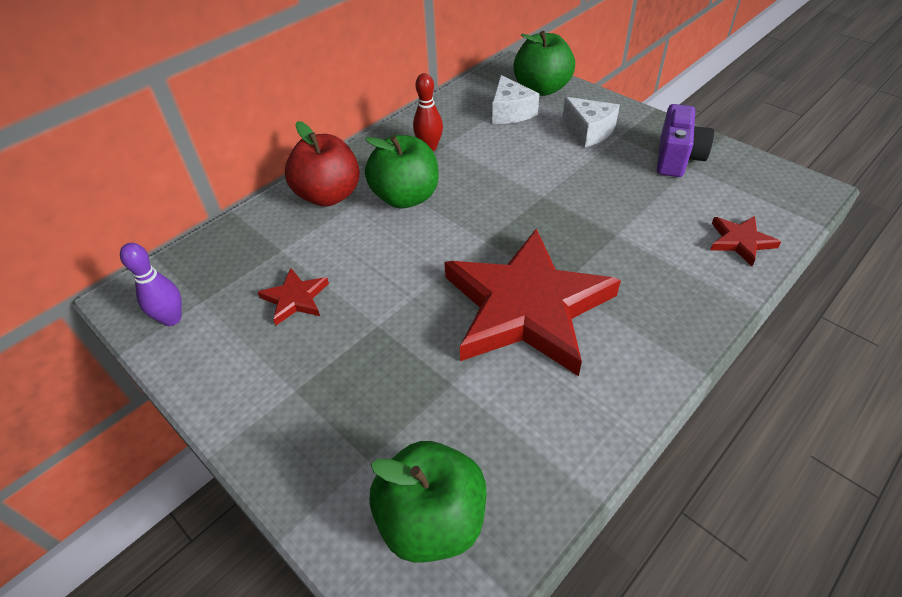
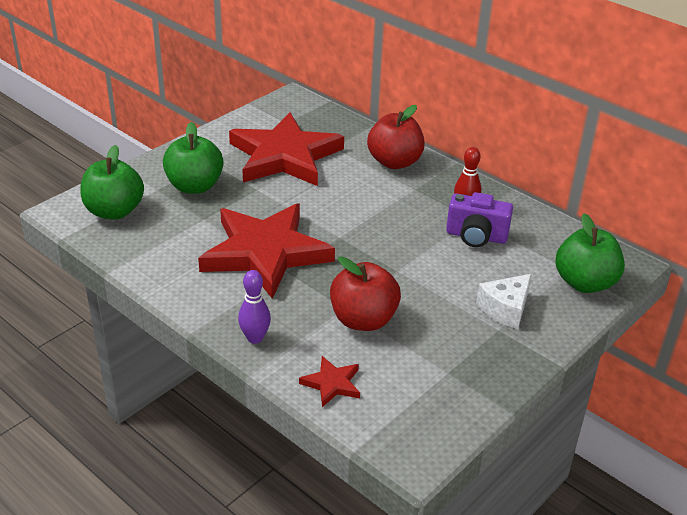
camera: 85 degrees right, 10 degrees down
purple bowling pin [120,243,182,326] -> purple bowling pin moved to [238,270,271,344]
red star [258,268,329,325] -> red star [229,112,344,186], size x2.45
green apple [365,135,439,208] -> green apple moved to [163,122,223,194]
white cheese [492,75,539,124] -> none
purple camera [657,104,714,177] -> purple camera moved to [446,192,513,247]
none -> red apple [330,256,401,331]

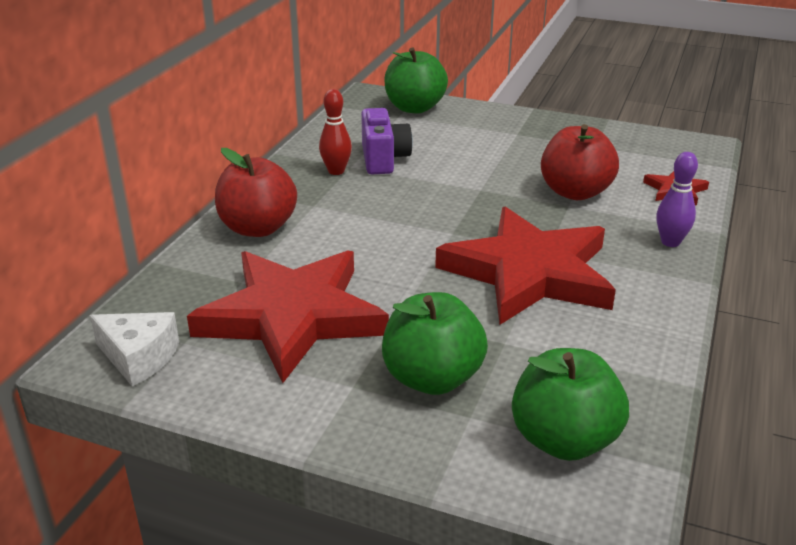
camera: 110 degrees left, 5 degrees down
white cheese [476,274,532,329] -> white cheese moved to [90,312,179,386]

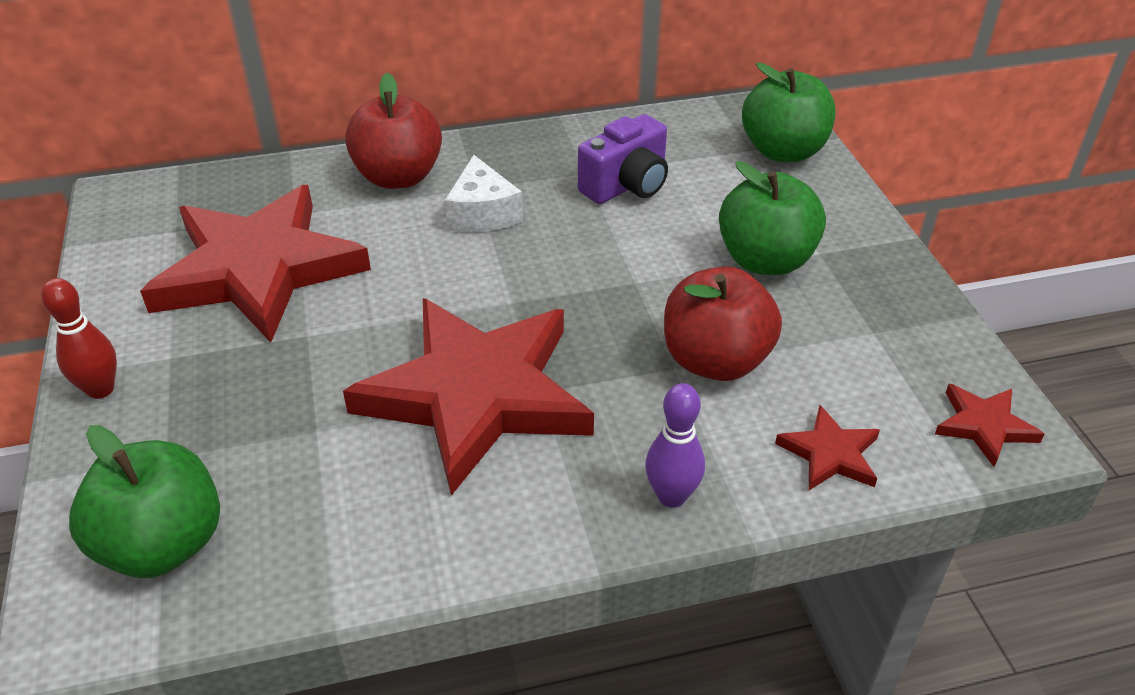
camera: 55 degrees right, 10 degrees up
white cheese [90,312,179,386] -> white cheese moved to [445,155,523,232]
red bowling pin [319,89,352,175] -> red bowling pin moved to [41,278,117,399]
green apple [382,292,488,395] -> green apple moved to [719,161,826,275]
none -> red star [935,384,1045,467]

